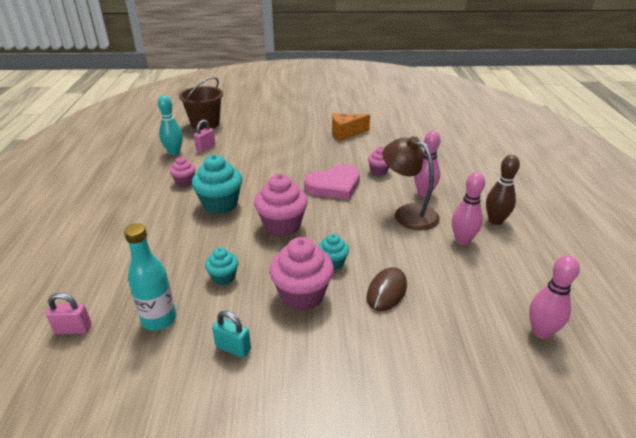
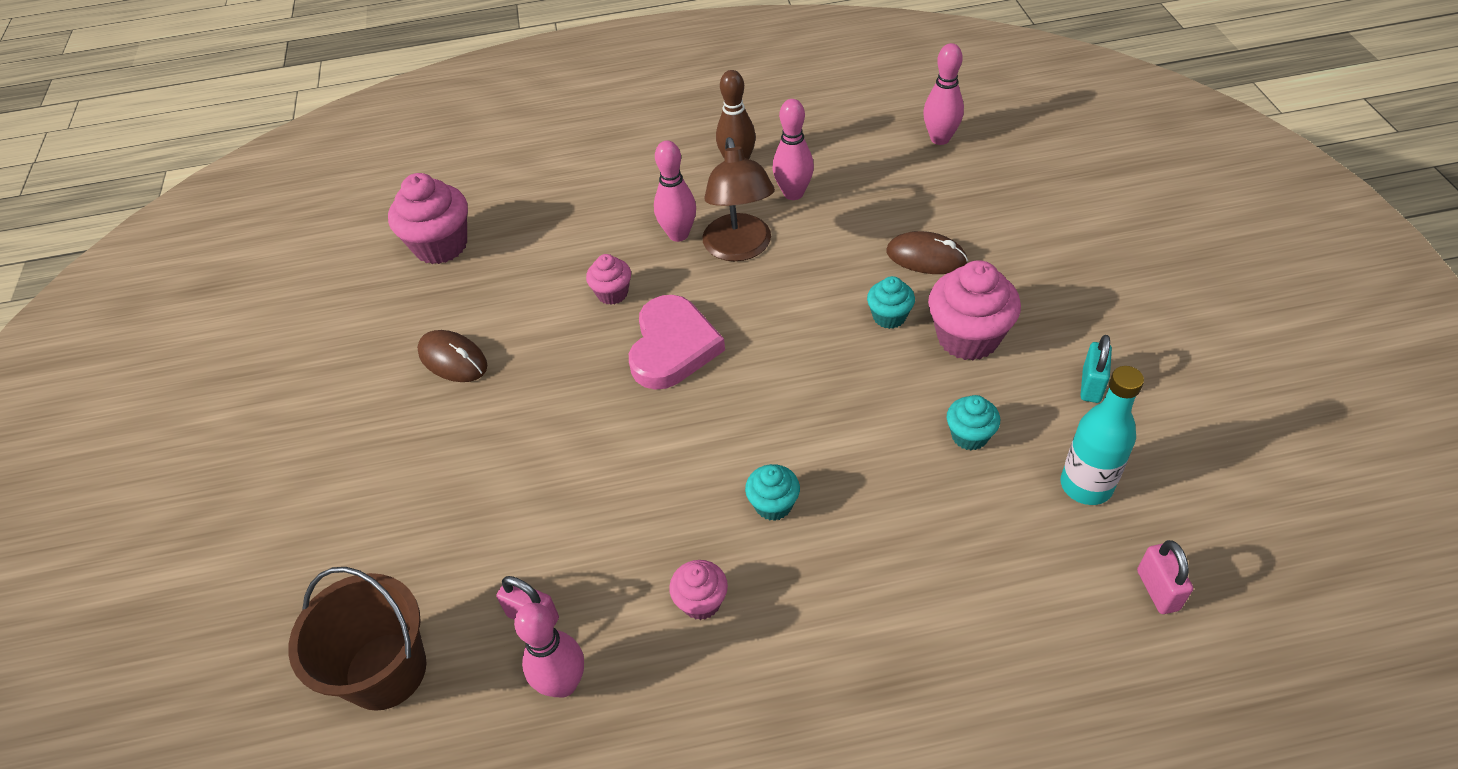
camera: 95 degrees left, 15 degrees up
turquoise bowling pin [158,95,183,155] -> pink bowling pin [514,603,584,698]
turquoise cupcake [192,154,243,214] -> turquoise cupcake [745,464,800,521], size x0.55
pink cupcake [254,174,308,237] -> pink cupcake moved to [388,173,468,264]
pink heart [304,164,360,200] -> pink heart turned 45 degrees clockwise [629,295,725,390]
orange cheese [332,113,370,141] -> brown mouse [417,330,487,382]
brown lamp [382,136,440,230] -> brown lamp turned 45 degrees counterclockwise [702,137,775,261]

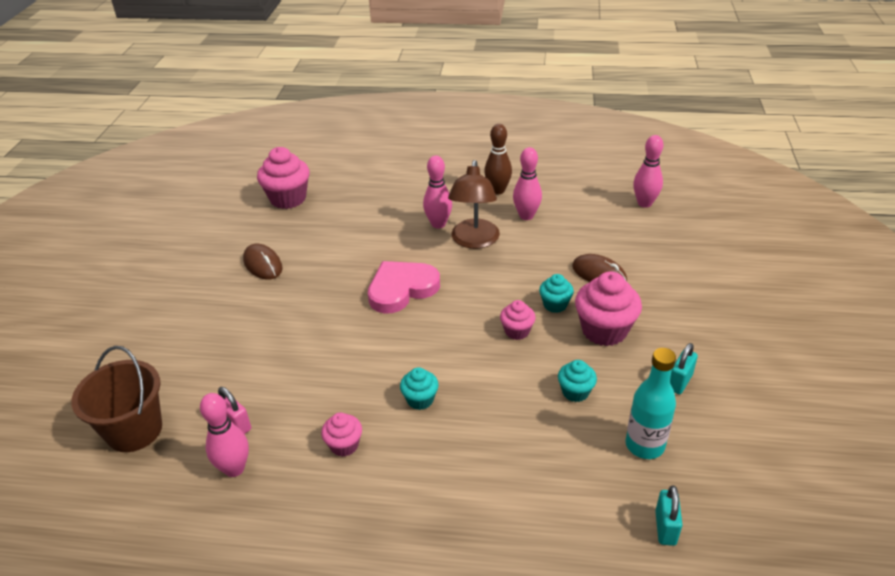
camera: 15 degrees right, 10 degrees down
pink cupcake [586,254,631,305] -> pink cupcake moved to [500,300,536,340]
pink heart [629,295,725,390] -> pink heart turned 150 degrees counterclockwise [368,261,440,313]
pink padlock [1137,540,1193,614] -> turquoise padlock [655,486,682,546]

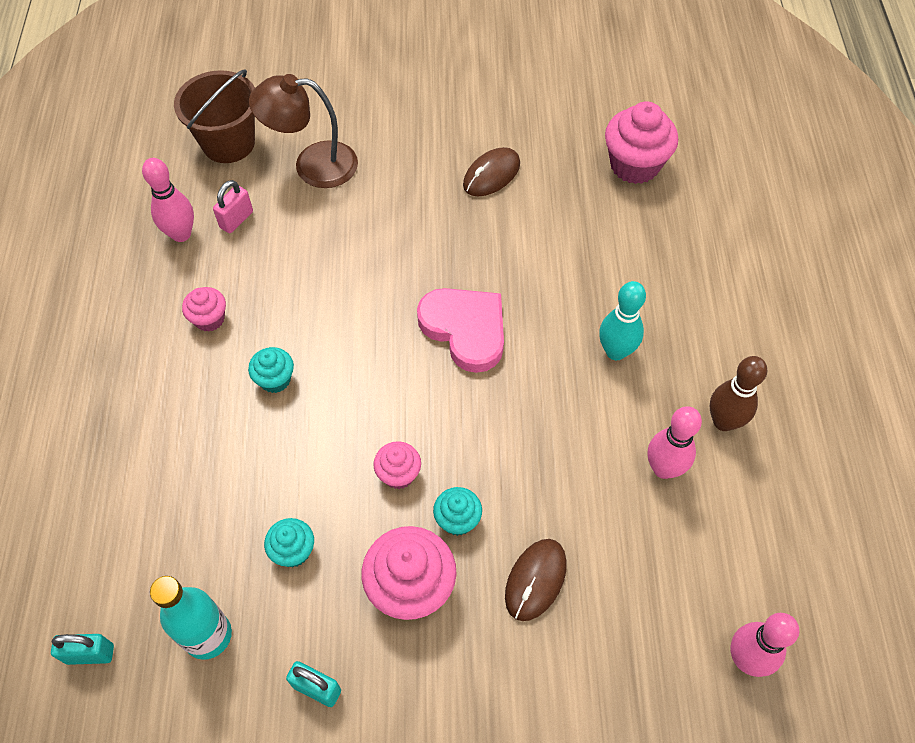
camera: 80 degrees right, 20 degrees up
pink bowling pin [423,156,452,228] -> turquoise bowling pin [599,281,646,360]
brown lamp [448,160,500,249] -> brown lamp moved to [249,74,358,188]

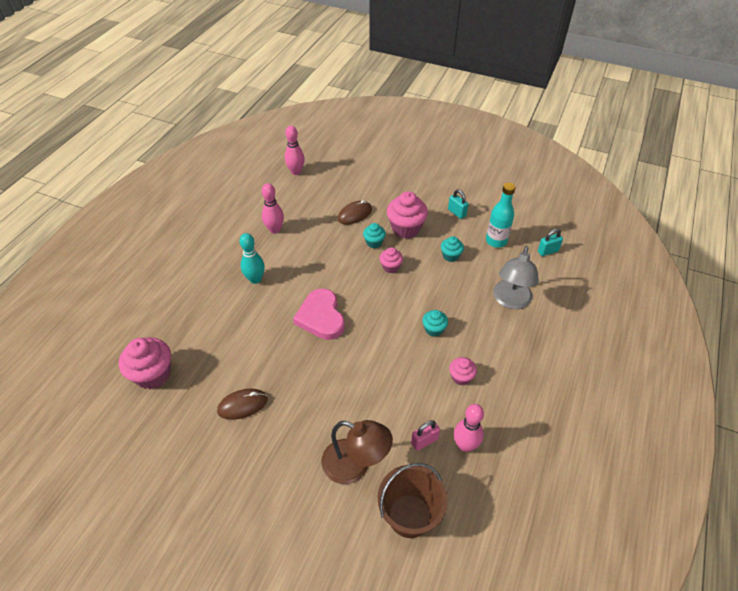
camera: 155 degrees left, 10 degrees down
turquoise padlock [51,634,114,665] -> turquoise padlock turned 45 degrees counterclockwise [538,229,563,256]
brown bowling pin [710,356,767,431] -> none
none -> grey lamp [493,246,539,309]

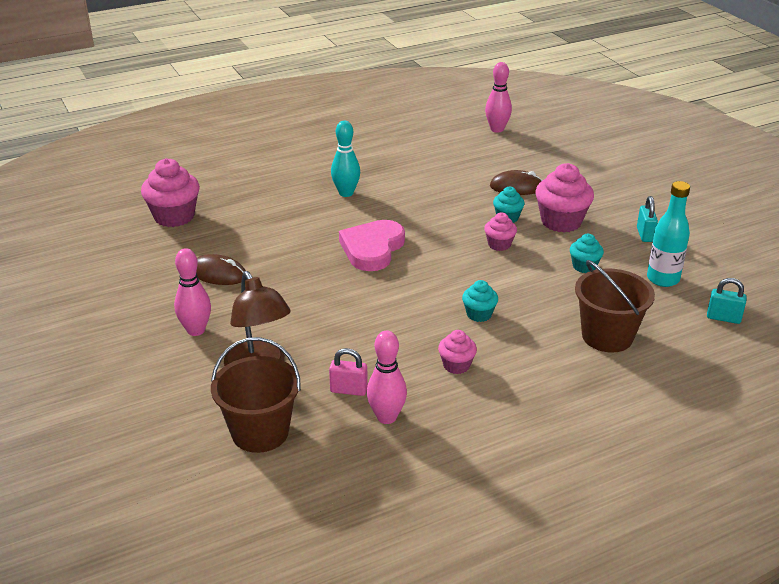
camera: 40 degrees right, 15 degrees down
pink bowling pin [262,183,284,234] -> pink bowling pin moved to [174,248,211,336]
grey lamp [493,246,539,309] -> brown bucket [575,260,655,353]

